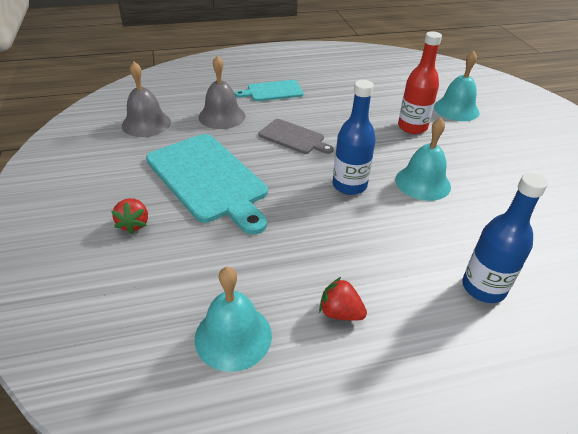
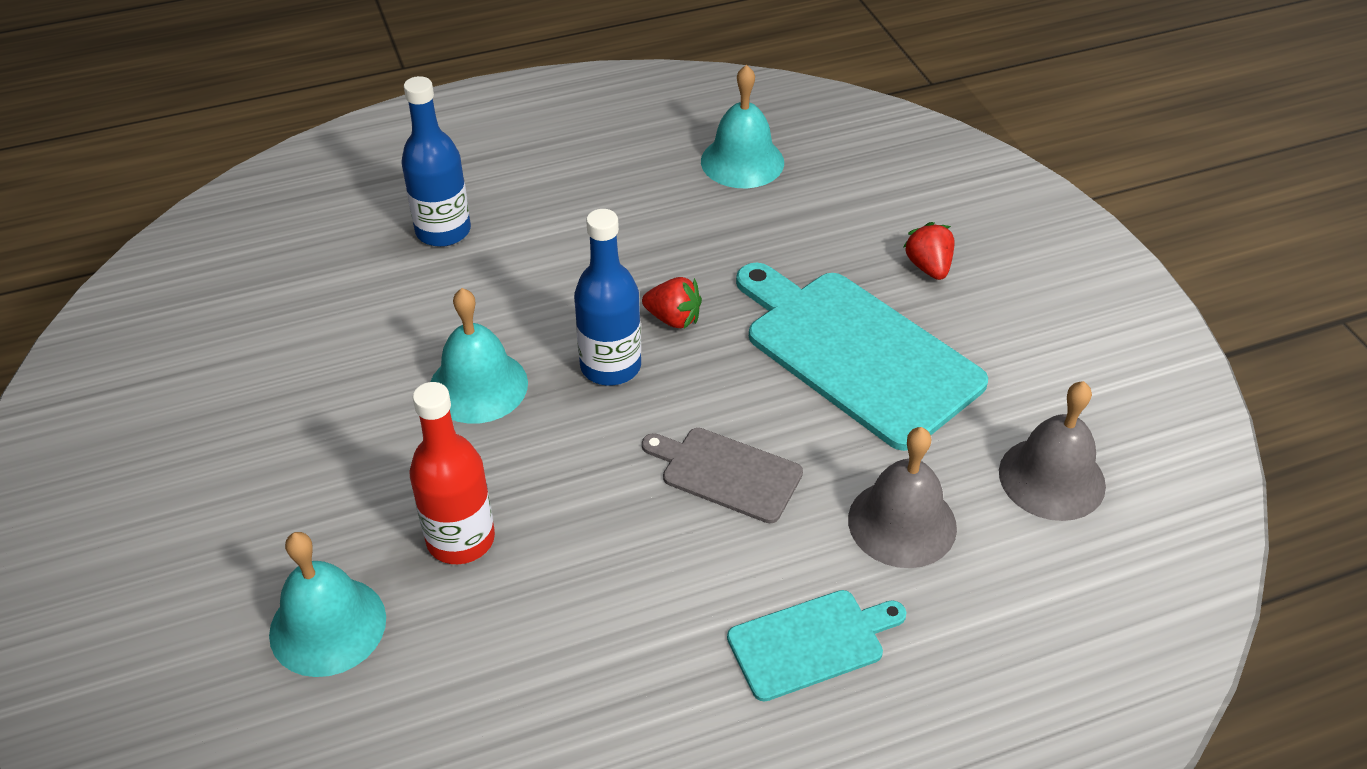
camera: 175 degrees right, 5 degrees up
red strawberry [319,277,367,321] -> red strawberry moved to [642,277,702,329]

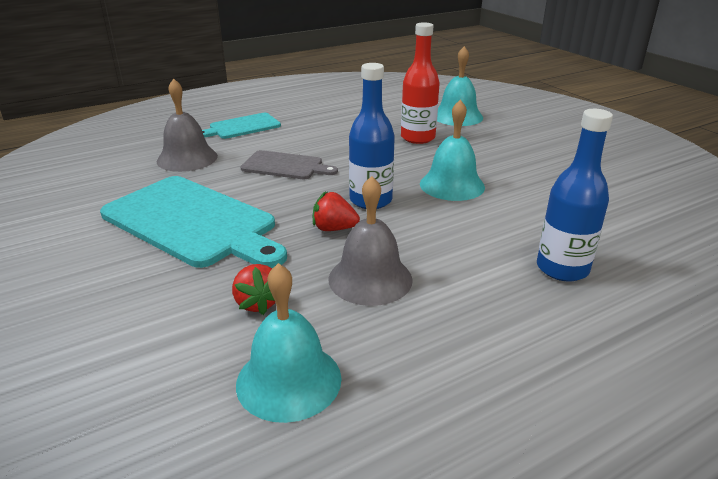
camera: 170 degrees right, 15 degrees down
red strawberry [904,222,955,280] -> red strawberry moved to [232,264,275,315]
grey bell [999,381,1106,521] -> grey bell moved to [328,176,413,306]

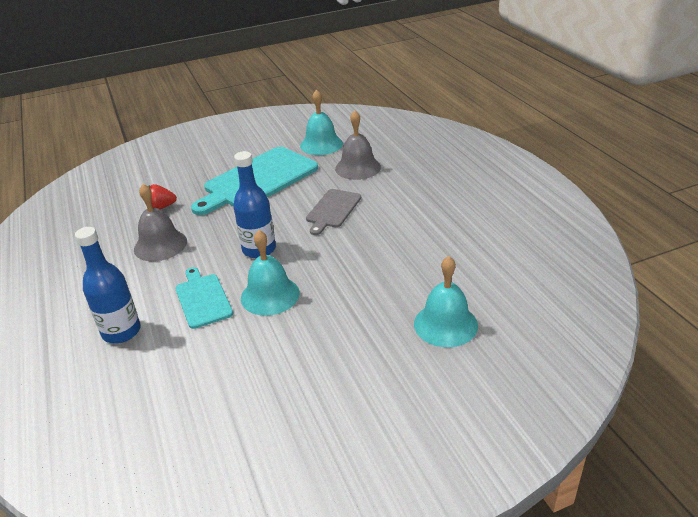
camera: 100 degrees right, 5 degrees up
turquoise cutting board [202,113,281,139] -> turquoise cutting board moved to [175,267,233,329]
turquoise bell [236,263,341,423] -> turquoise bell moved to [300,89,343,155]
red strawberry [313,191,360,231] -> none
red bottle [401,22,440,144] -> none

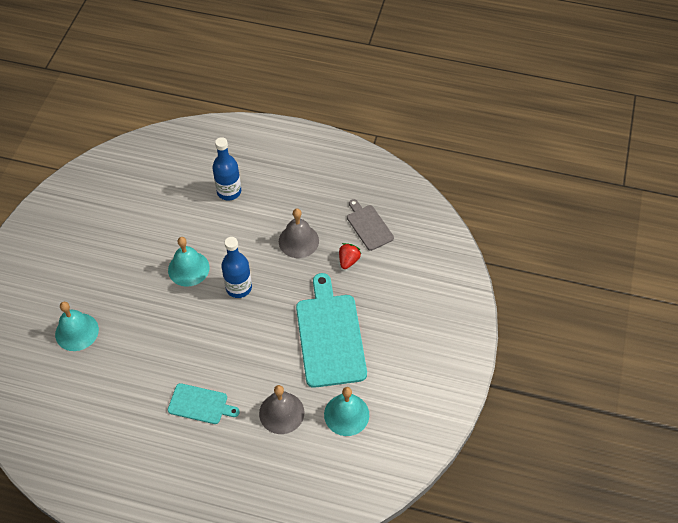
camera: 125 degrees right, 20 degrees up
turquoise cutting board [175,267,233,329] -> turquoise cutting board moved to [168,383,240,424]
grey cutting board [306,189,361,235] -> grey cutting board moved to [347,199,394,251]

